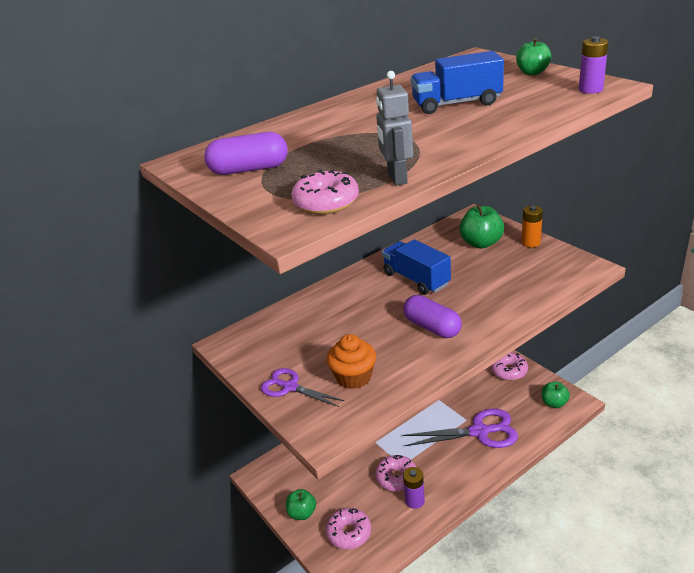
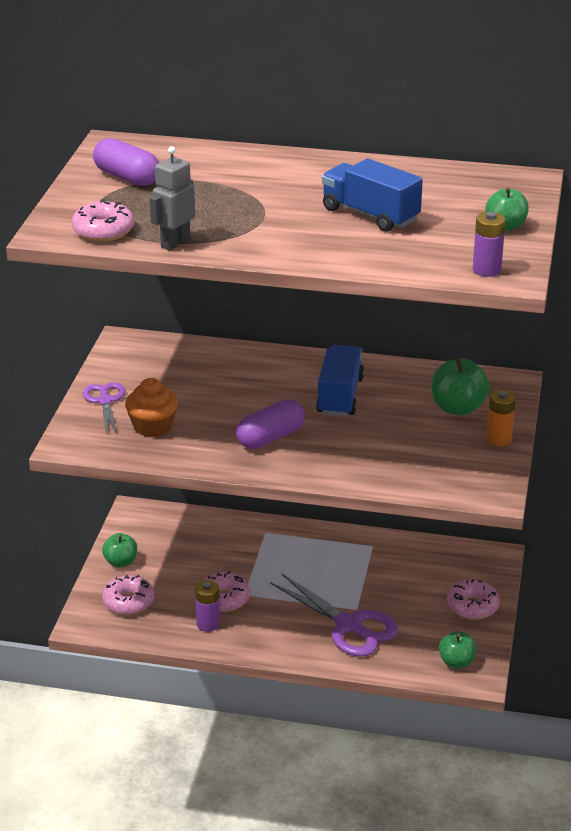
camera: 45 degrees right, 0 degrees up
purple capsule [403,295,462,338] -> purple capsule turned 45 degrees clockwise [236,399,305,449]

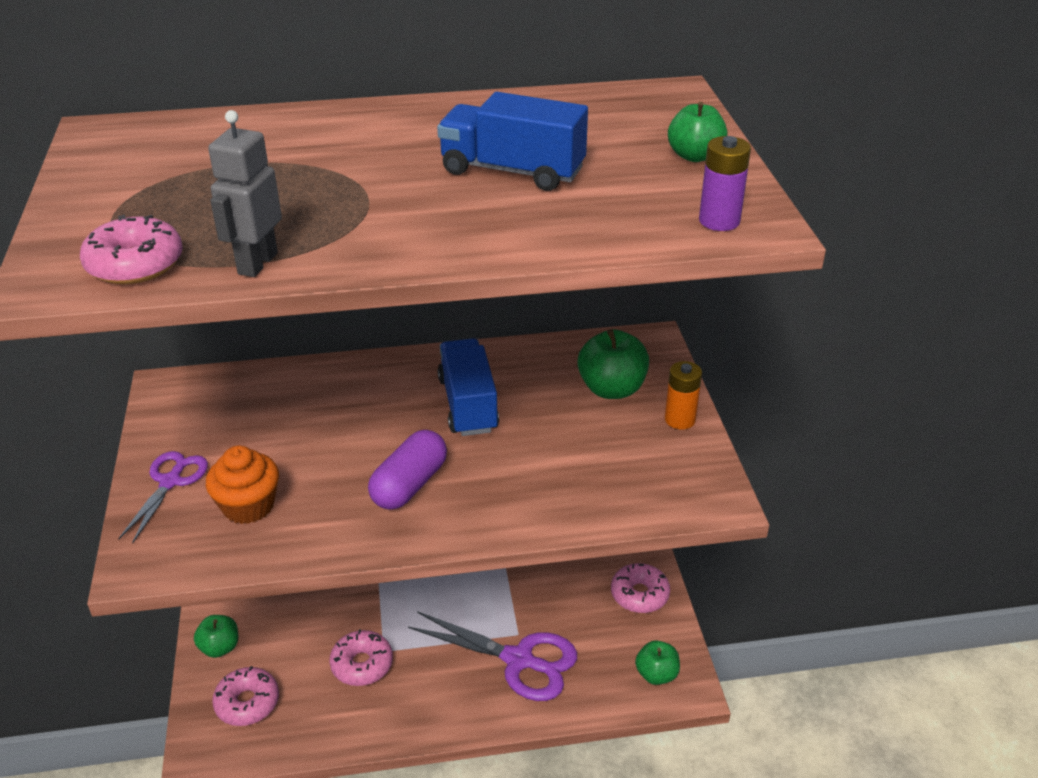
camera: 20 degrees left, 5 degrees up
purple scissors [83,382,125,434] -> purple scissors turned 45 degrees clockwise [118,451,208,544]
purple capsule [93,138,159,186] -> none
purple battery [195,580,220,632] -> none

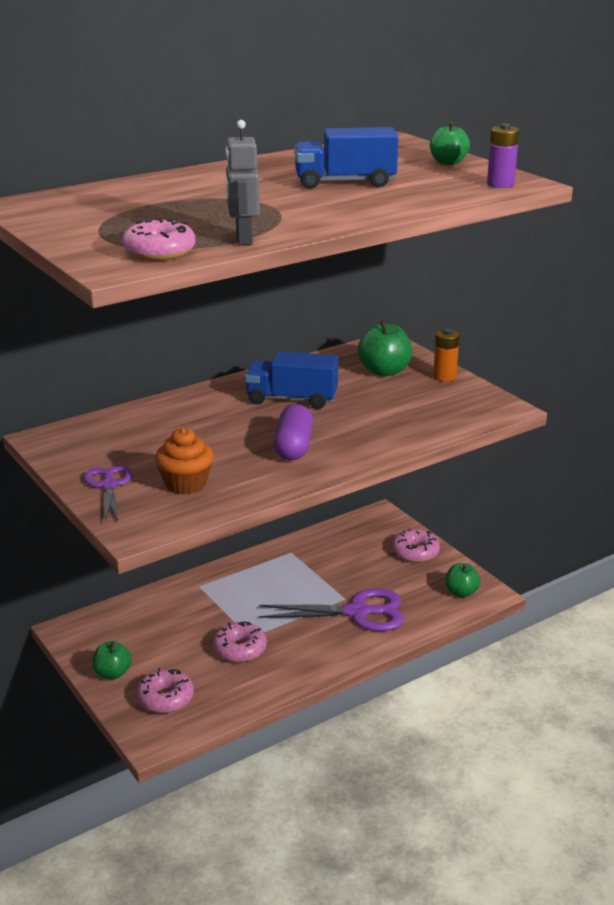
camera: 25 degrees left, 10 degrees down
blue truck [438,338,499,436] -> blue truck turned 45 degrees counterclockwise [245,351,338,409]

